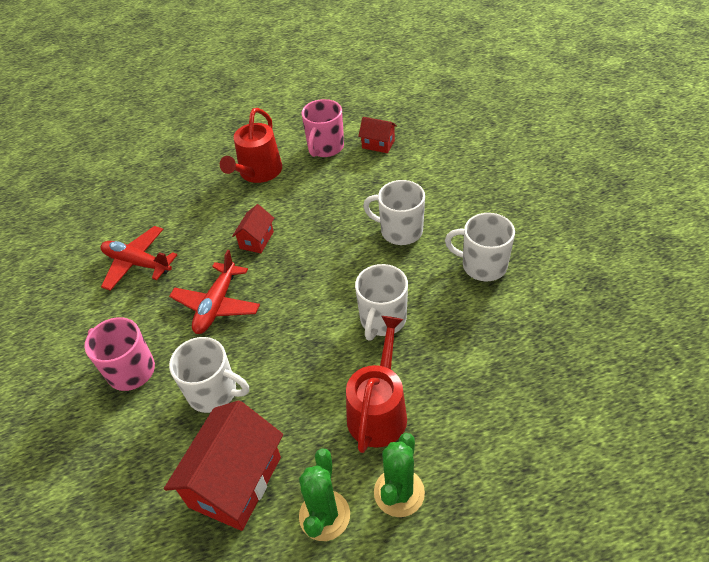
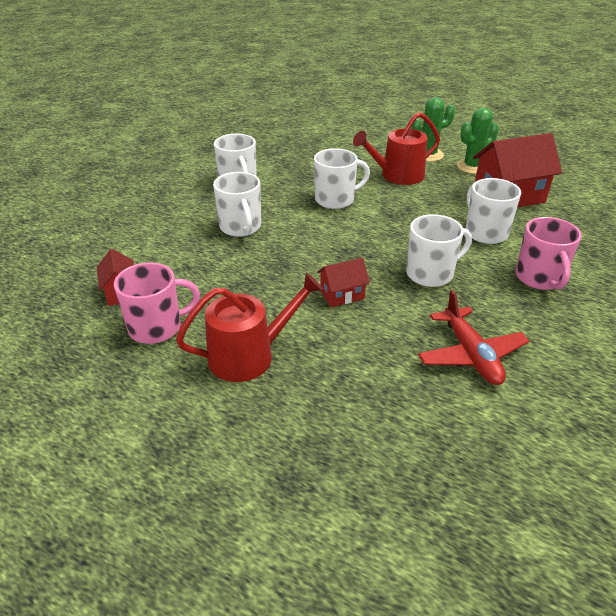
camera: 135 degrees left, 10 degrees down
red plane [169,250,260,334] -> white mug [406,214,472,287]

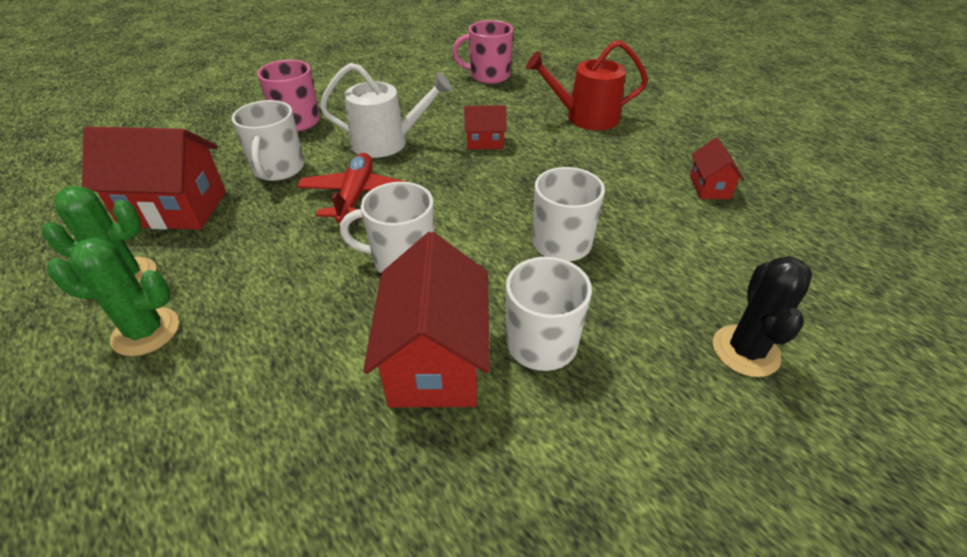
camera: 160 degrees left, 5 degrees up
pink mug [114,263,200,344] -> pink mug moved to [452,20,513,84]
red watering can [353,112,440,185] -> none
white mug [406,214,472,287] -> white watering can [320,63,452,158]
red plane [418,290,529,385] -> red plane moved to [297,153,407,223]
none -> red house [363,232,490,407]
none -> black cactus [713,256,812,377]

